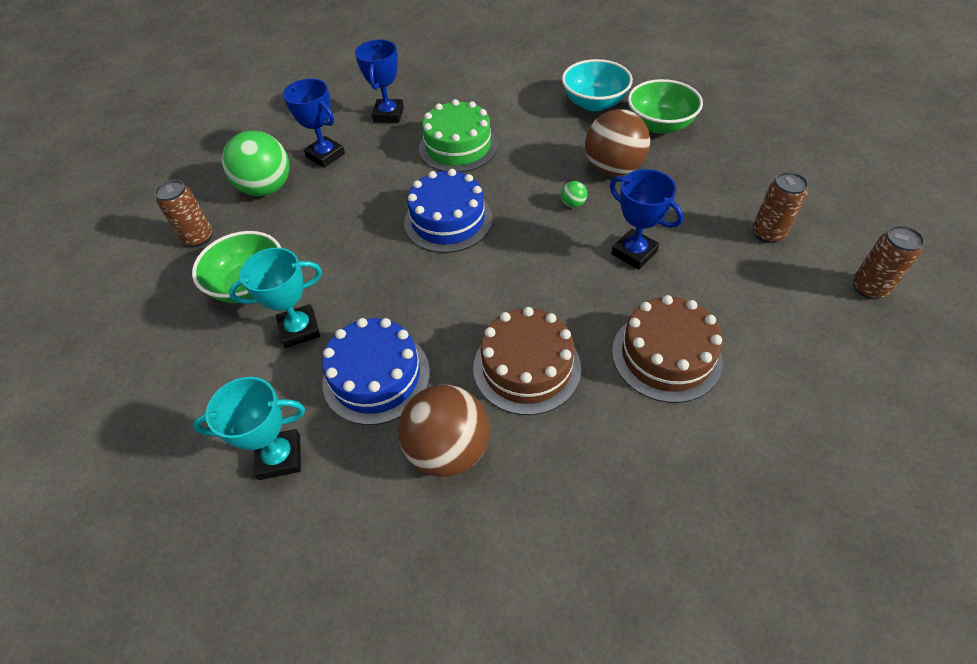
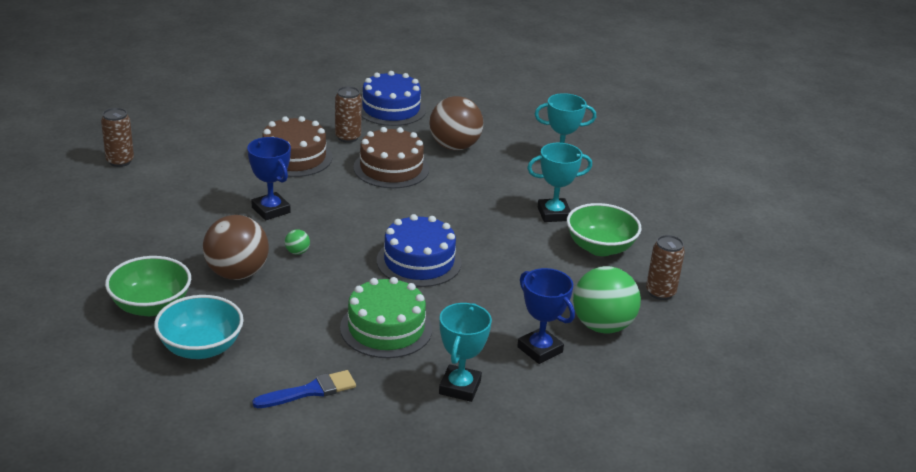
camera: 175 degrees left, 20 degrees down
blue cake [322,318,430,425] -> blue cake moved to [361,71,426,126]
blue trophy [355,39,404,123] -> turquoise trophy [439,303,492,402]
brown can [753,172,808,243] -> brown can moved to [335,86,362,143]
none -> blue brush [252,370,356,408]

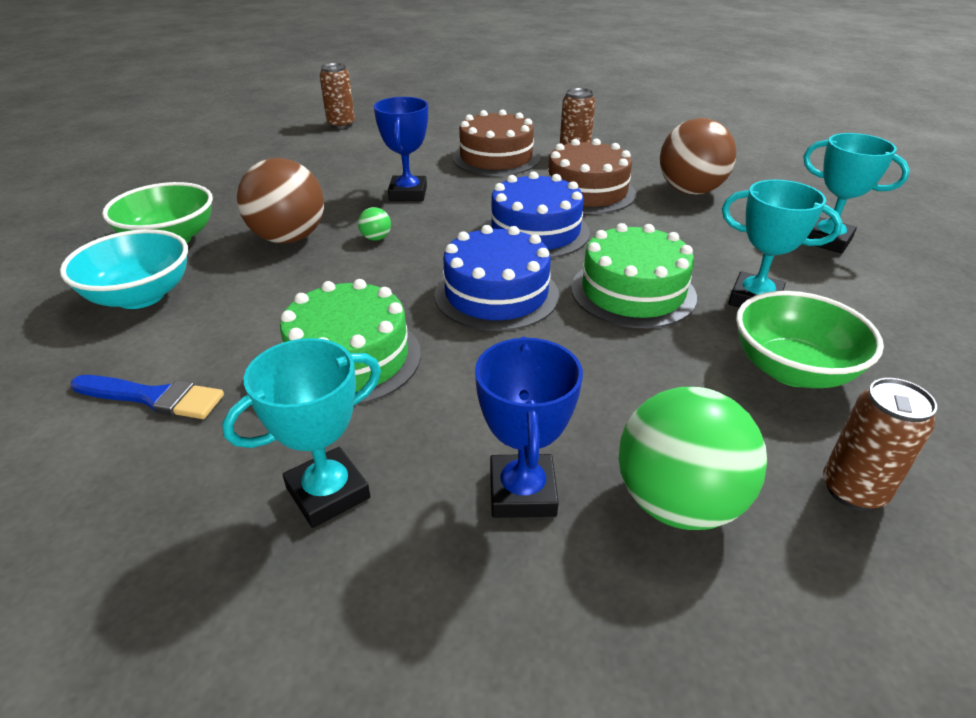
camera: 40 degrees right, 5 degrees up
blue cake [361,71,426,126] -> blue cake moved to [483,171,590,258]
none -> green cake [571,223,697,328]

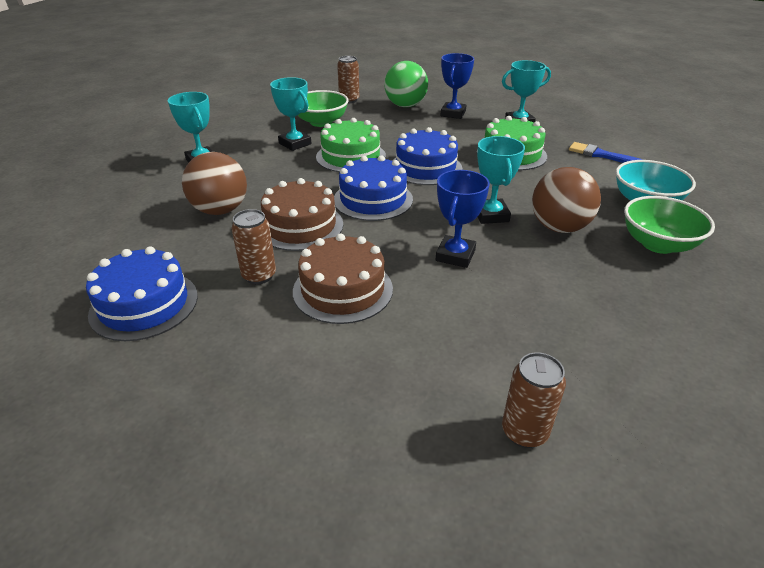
camera: 160 degrees left, 0 degrees up
green ball [358,207,391,241] -> turquoise trophy [477,136,525,224]
none -> blue cake [86,246,198,341]

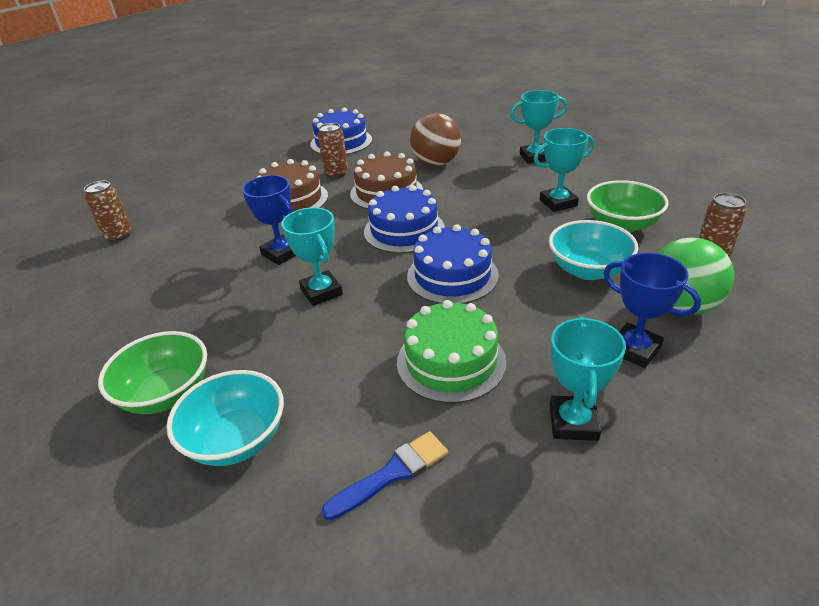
camera: 115 degrees right, 0 degrees up
green cake [316,118,386,172] -> none
turquoise trophy [477,136,525,224] -> turquoise trophy turned 45 degrees clockwise [282,207,343,306]
brown ball [532,167,601,233] -> none
none -> turquoise bowl [549,220,638,280]

